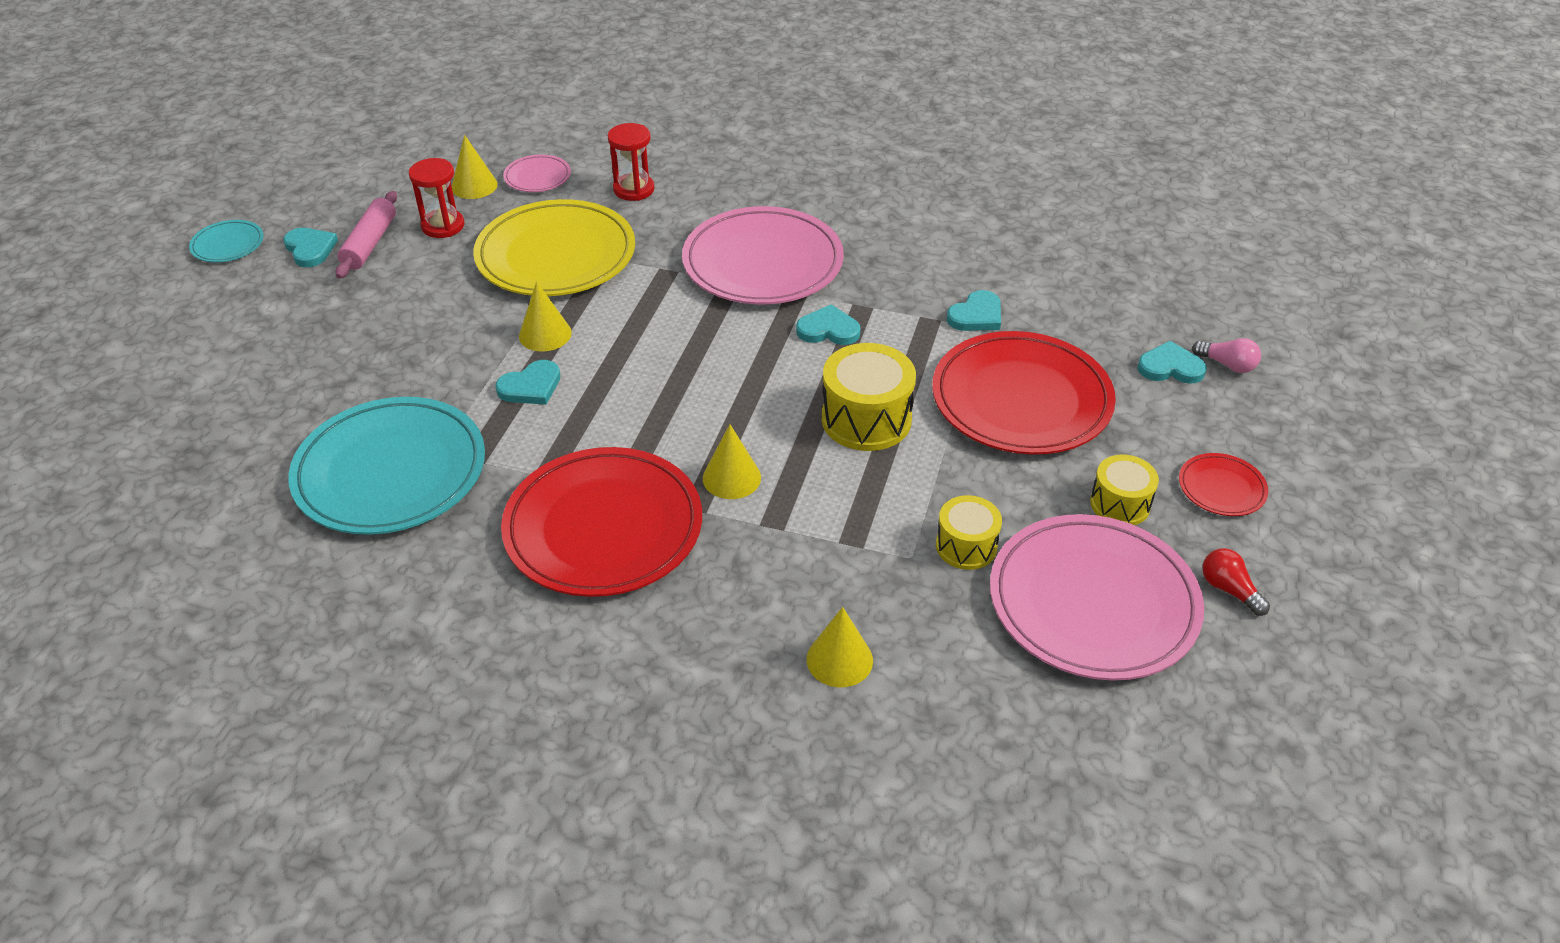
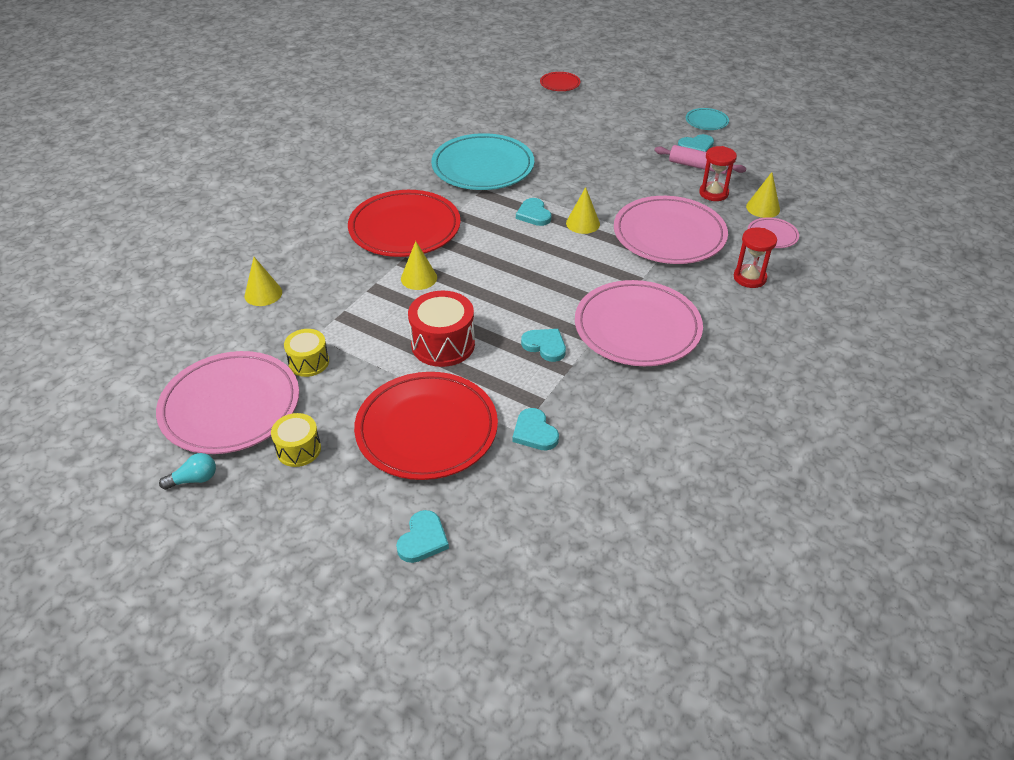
camera: 105 degrees right, 0 degrees up
yellow plate [473,199,635,296] -> pink plate [614,196,728,264]
turquoise heart [796,304,861,345] -> turquoise heart turned 75 degrees counterclockwise [521,329,566,362]
yellow drum [822,343,916,451] -> red drum [408,290,475,367]
red plate [1179,453,1268,516] -> red plate moved to [540,72,580,91]
pink light bulb [1192,338,1261,373] -> none
red light bulb [1202,548,1270,616] -> turquoise light bulb [159,453,216,490]

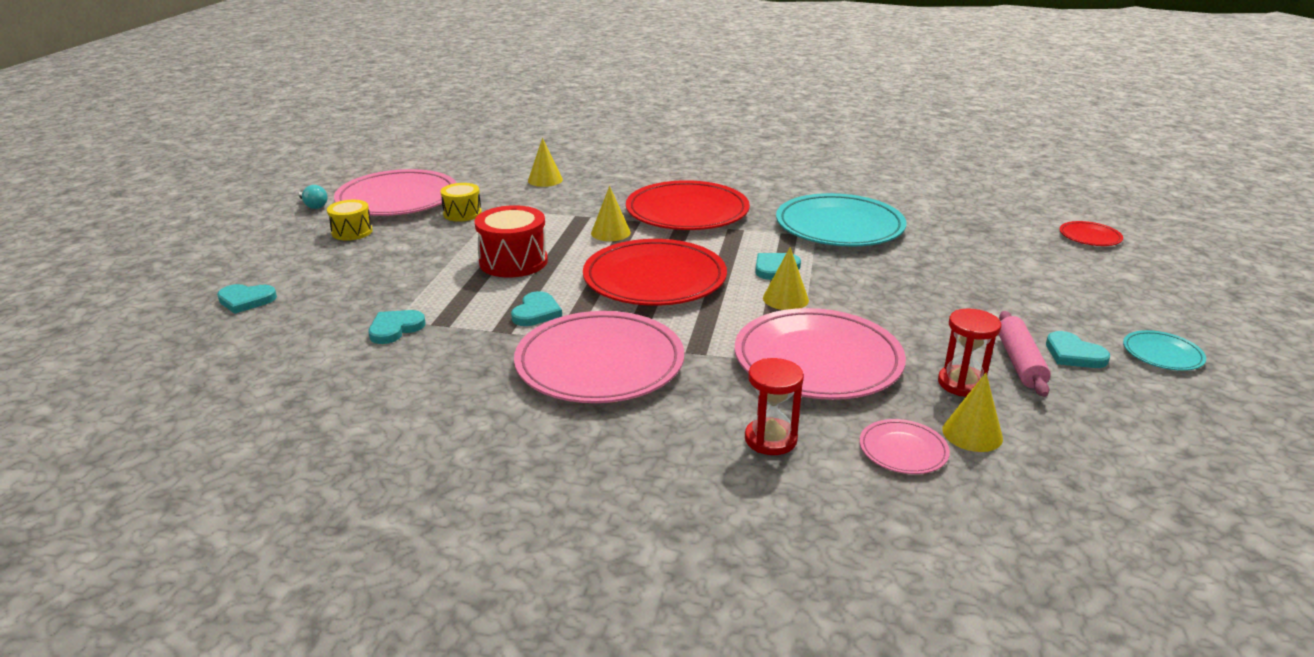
camera: 70 degrees right, 15 degrees down
red plate [354,372,498,480] -> red plate moved to [583,239,727,306]

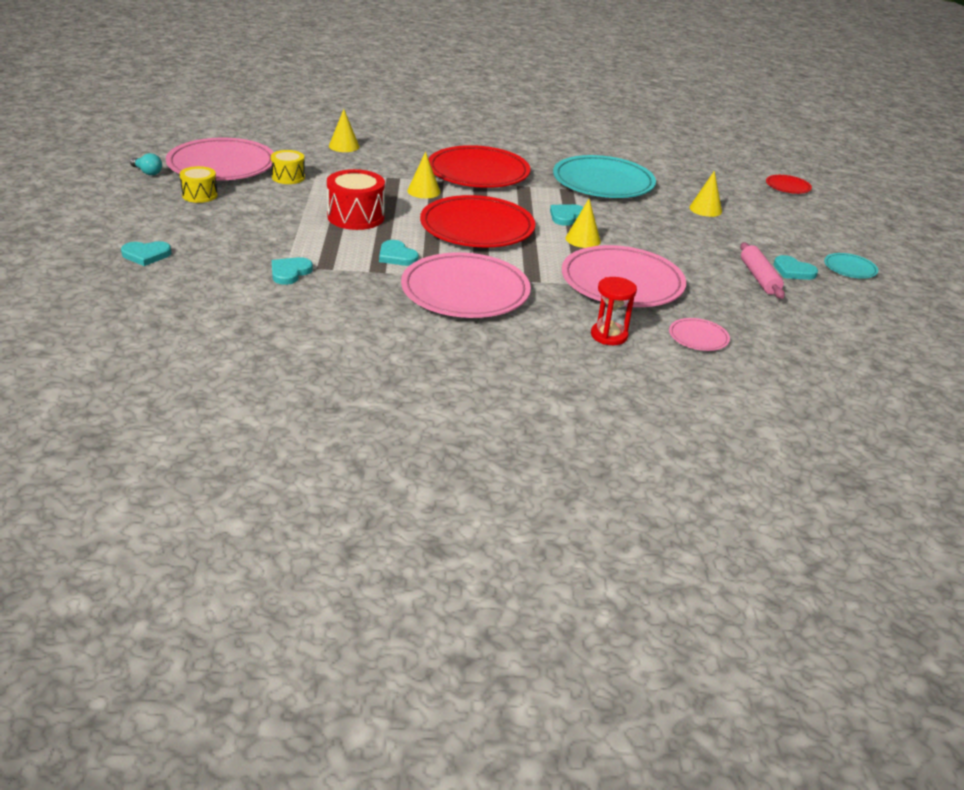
camera: 15 degrees left, 5 degrees up
turquoise heart [511,291,562,326] -> turquoise heart turned 135 degrees clockwise [379,240,419,266]
red hourglass [938,309,1001,397] -> none
yellow cone [942,373,1003,452] -> yellow cone moved to [689,171,722,217]

